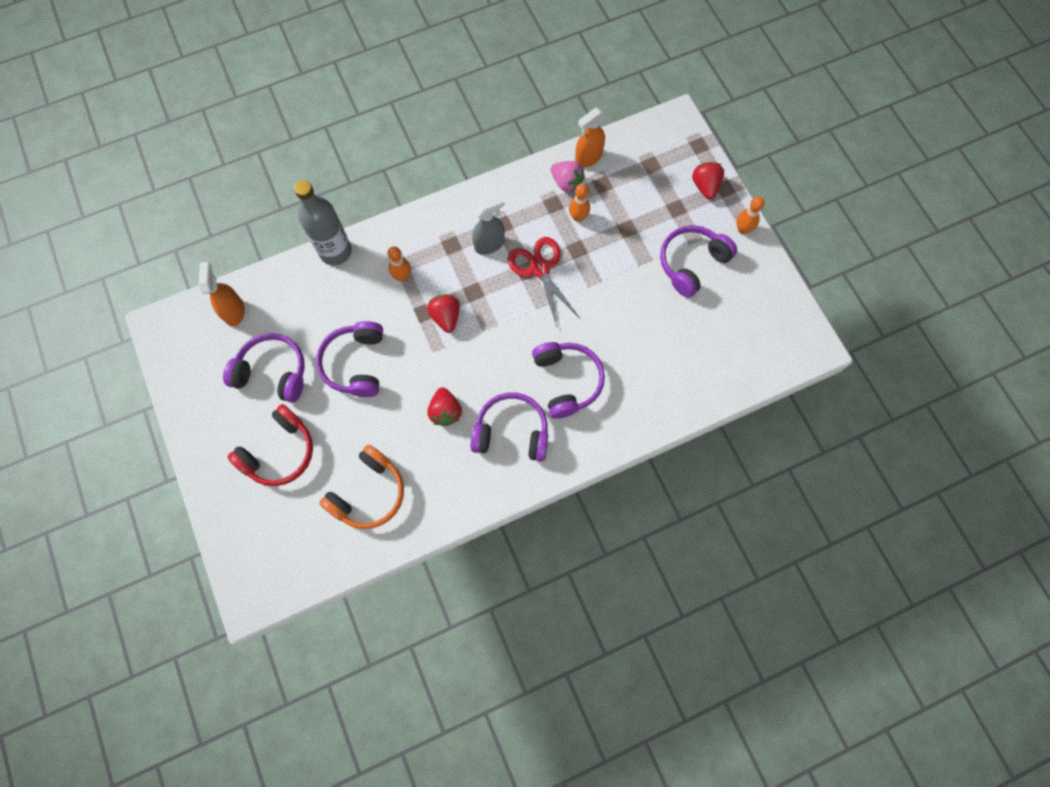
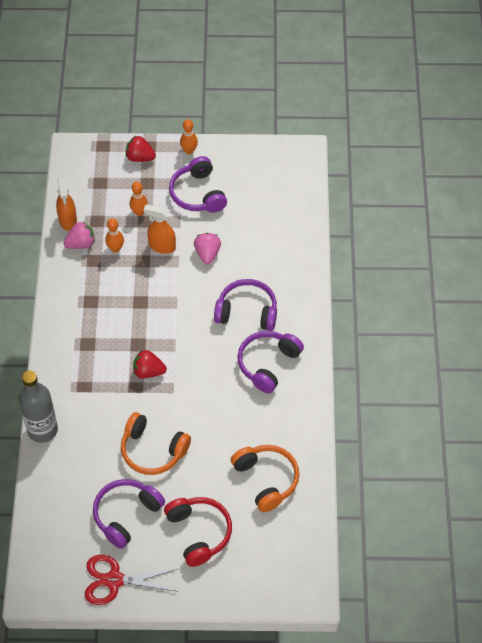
camera: 65 degrees left, 15 degrees down
orange spray bottle [198,262,245,327] -> orange spray bottle moved to [144,204,176,254]
purple headphones [316,321,383,397] -> orange headphones [121,412,191,475]
orange bowling pin [388,246,411,282] -> orange bowling pin moved to [130,182,148,216]
red strawberry [427,387,462,426] -> none
grey spray bottle [472,196,505,255] -> none
red scissors [508,237,580,327] -> red scissors moved to [85,555,178,605]
none -> pink strawberry [194,233,221,265]

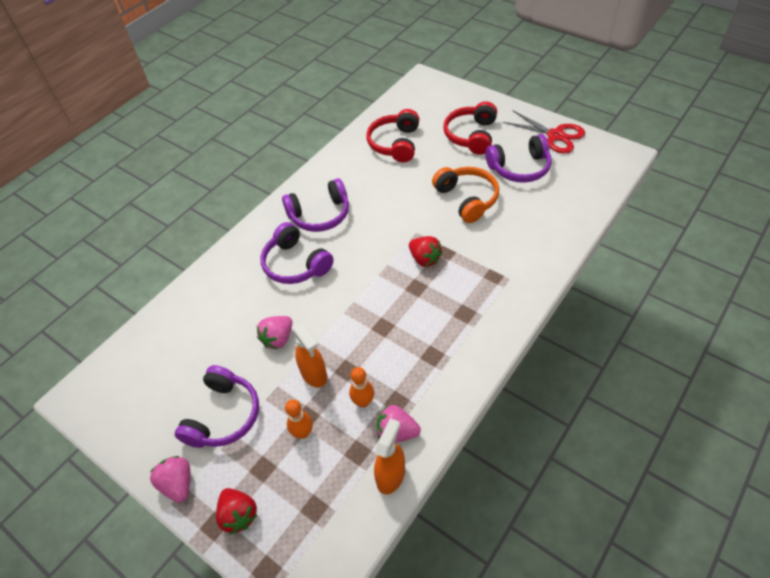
camera: 140 degrees left, 5 degrees down
grey bottle [18,370,58,443] -> none
orange bowling pin [180,119,198,154] -> pink strawberry [150,456,190,503]
orange headphones [231,445,299,512] -> red headphones [367,109,419,162]

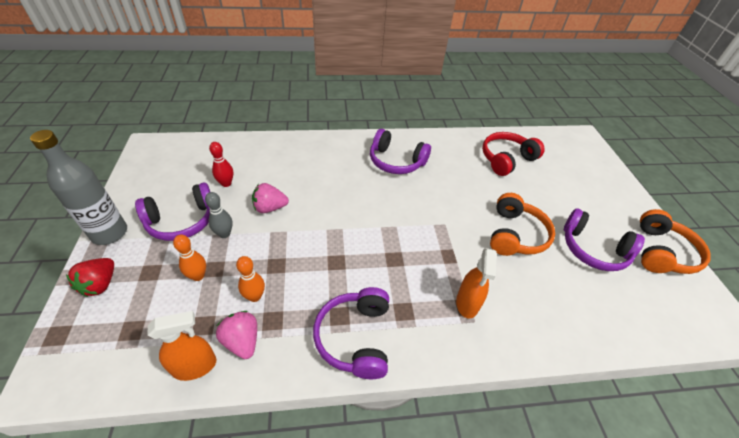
camera: 40 degrees right, 5 degrees down
pink strawberry [150,456,190,503] -> grey bottle [30,130,127,245]
purple headphones [260,222,334,284] -> purple headphones moved to [313,287,389,379]
orange spray bottle [292,324,327,387] -> orange spray bottle moved to [456,248,497,319]
red strawberry [409,236,442,267] -> none
red headphones [443,101,497,155] -> none
red scissors [503,110,585,154] -> orange headphones [640,209,710,274]
none -> grey bowling pin [205,192,233,238]
none -> red bowling pin [209,142,233,187]

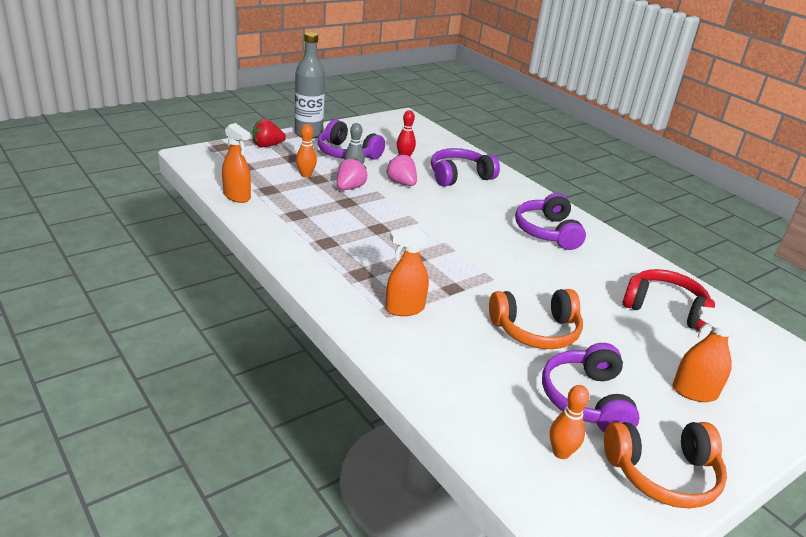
camera: 60 degrees right, 15 degrees down
pink strawberry [216,311,257,359] -> pink strawberry moved to [337,158,367,190]
orange bowling pin [236,256,265,302] -> orange bowling pin moved to [550,385,590,459]
purple headphones [313,287,389,379] -> purple headphones moved to [431,148,500,187]
none -> orange spray bottle [672,306,743,402]

